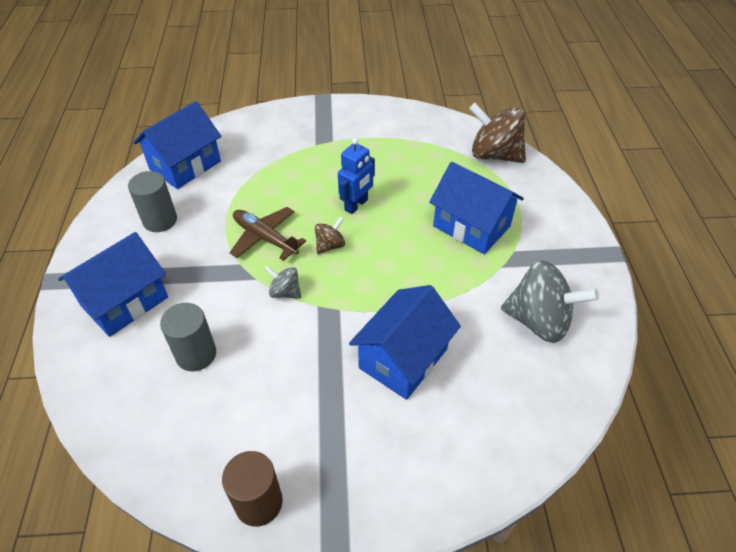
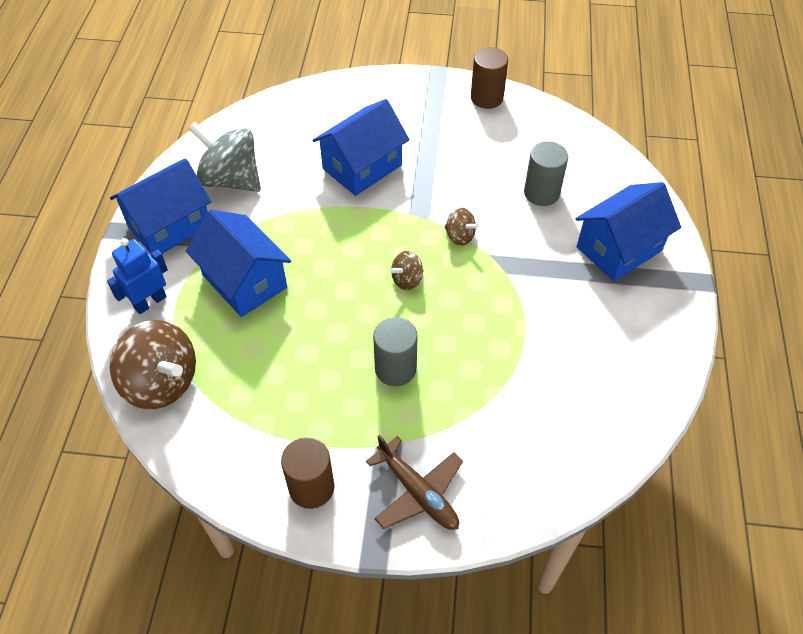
camera: 170 degrees left, 5 degrees up
grey cylinder [128,171,177,232] -> grey cylinder moved to [373,317,418,386]
blue house [133,101,221,189] -> blue house moved to [110,158,212,254]
brown plane [229,207,306,261] -> brown plane moved to [366,435,463,530]
grey spinning top [265,266,301,299] -> brown spinning top [445,207,479,246]
blue robot [338,138,375,214] -> blue robot moved to [107,238,168,314]
none -> brown cylinder [281,437,334,509]

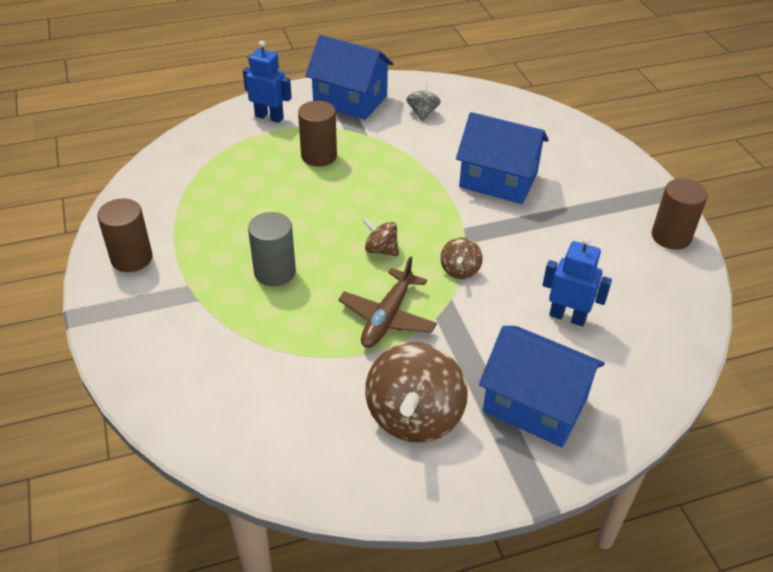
camera: 65 degrees right, 10 degrees down
brown spinning top [110,320,196,409] -> brown spinning top moved to [365,342,468,443]
blue house [186,210,291,317] -> brown cylinder [298,101,337,166]
grey spinning top [188,122,261,192] -> grey spinning top [407,81,441,122], size x0.49
brown plane [366,435,463,530] -> brown plane moved to [338,256,437,348]
grey cylinder [524,141,568,206] -> blue robot [543,236,612,326]

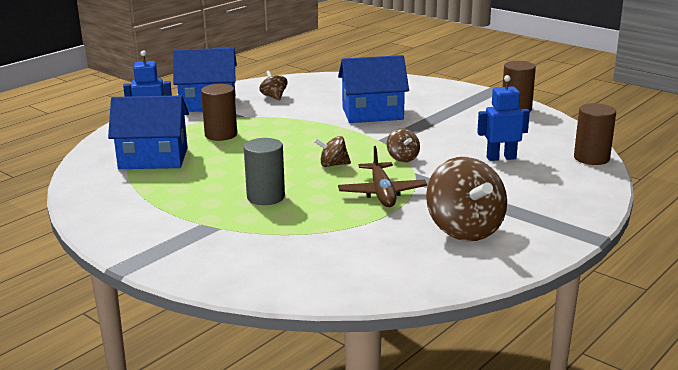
camera: 30 degrees left, 20 degrees down
brown cylinder [97,198,153,272] -> brown cylinder moved to [574,103,616,165]
grey spinning top [407,81,441,122] -> brown spinning top [259,70,287,101]
blue house [479,326,605,447] -> blue house moved to [108,96,189,169]

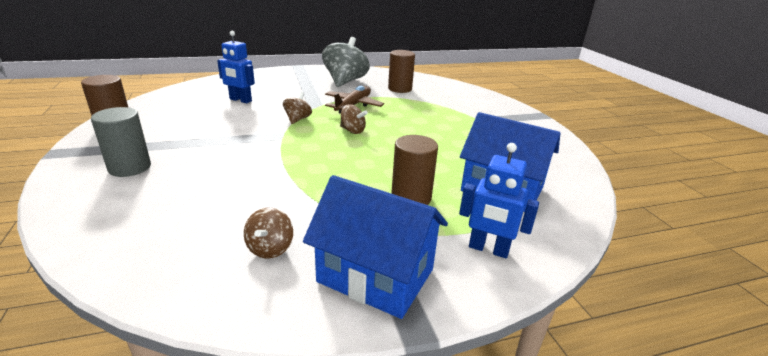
camera: 150 degrees left, 5 degrees up
grey cylinder [244,138,285,205] -> grey cylinder moved to [91,107,151,177]
blue house [338,55,409,123] -> none
brown spinning top [426,157,507,241] -> grey spinning top [322,37,370,87]
brown cylinder [574,103,616,165] -> brown cylinder moved to [388,50,415,93]

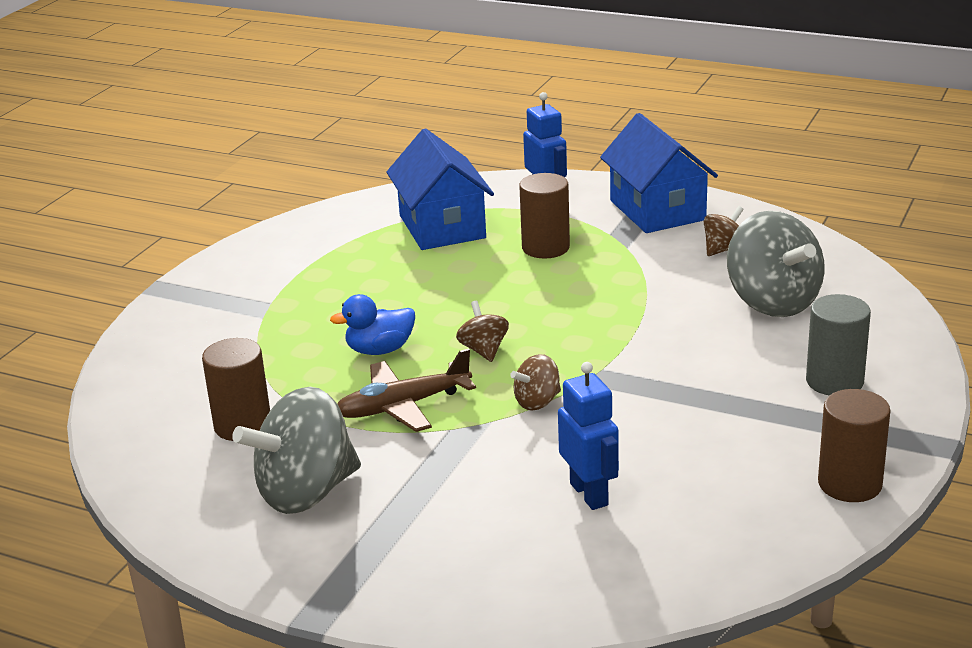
camera: 135 degrees left, 0 degrees up
none -> blue duck [330,294,415,355]
none -> grey spinning top [727,211,825,317]

